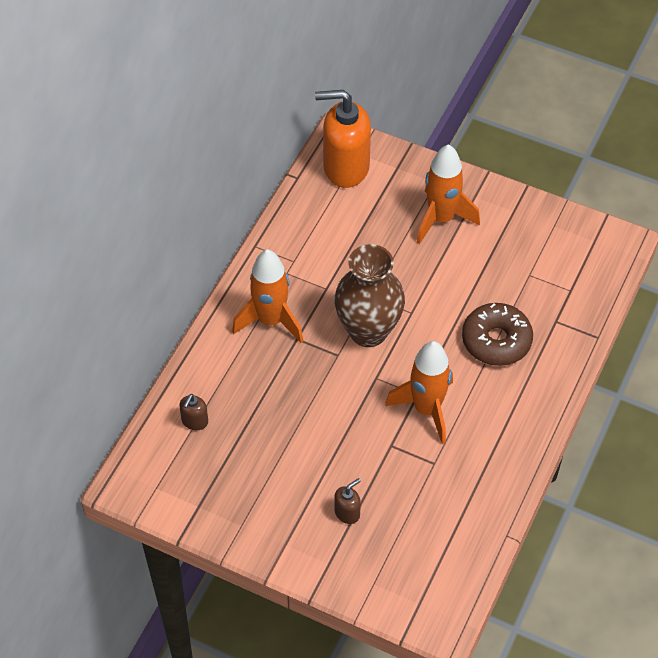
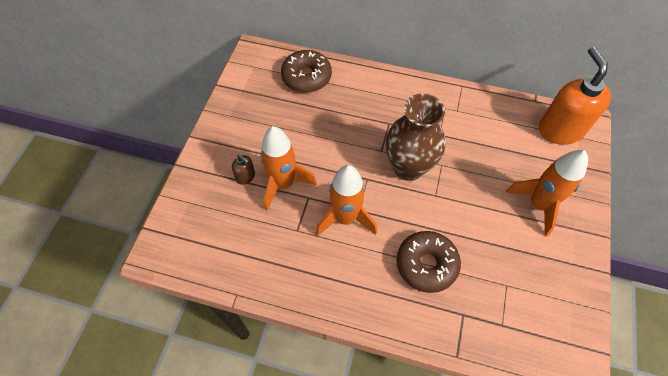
camera: 80 degrees right, 5 degrees up
brown soap dispenser [179,394,208,430] -> brown donut [281,50,332,93]
orange rocket [232,249,303,343] -> orange rocket moved to [260,126,317,211]

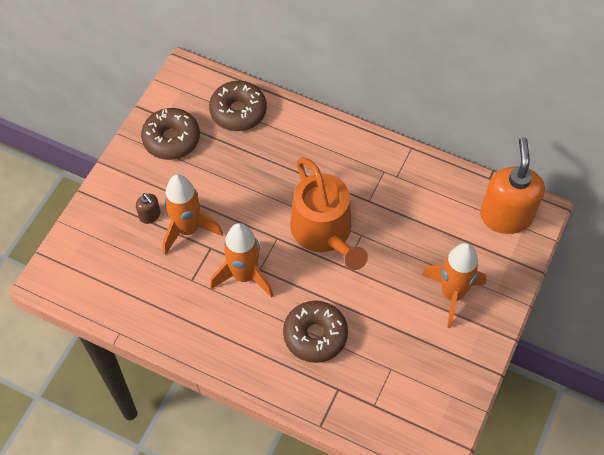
camera: 10 degrees right, 0 degrees up
brown vase [386,94,446,181] -> orange watering can [290,157,368,270]
none -> brown donut [141,108,200,160]

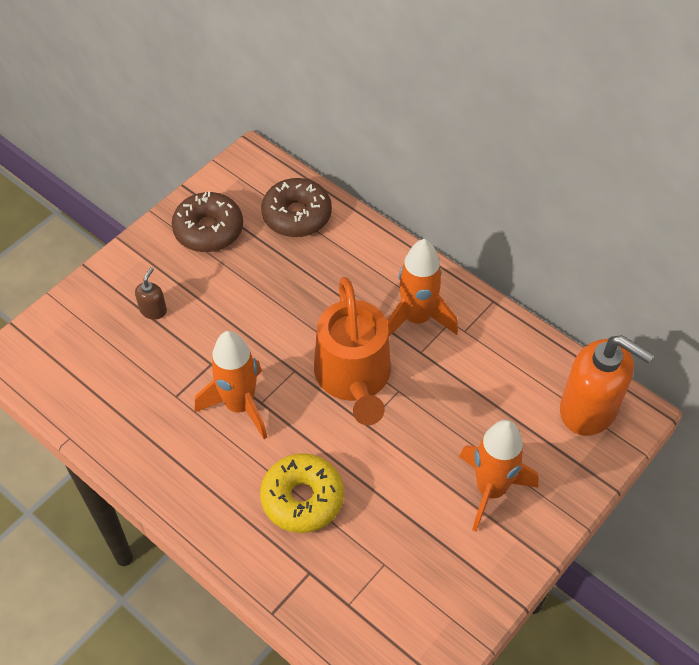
camera: 15 degrees right, 5 degrees down
brown soap dispenser [136,193,161,224] -> brown soap dispenser turned 135 degrees counterclockwise [135,267,167,319]
orange rocket [162,174,223,255] -> orange rocket moved to [387,239,458,336]
brown donut [283,301,348,363] -> yellow donut [260,453,344,533]
orange soap dispenser [480,137,545,234] -> orange soap dispenser turned 105 degrees clockwise [560,335,654,436]

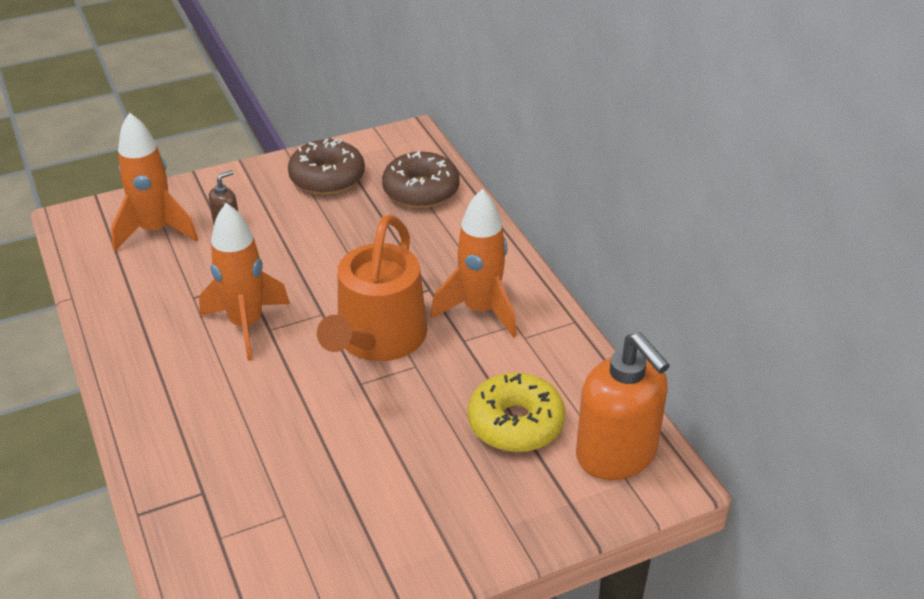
camera: 25 degrees right, 15 degrees down
yellow donut [260,453,344,533] -> yellow donut moved to [468,372,566,452]
orange rocket [459,420,539,531] -> orange rocket moved to [111,112,198,251]

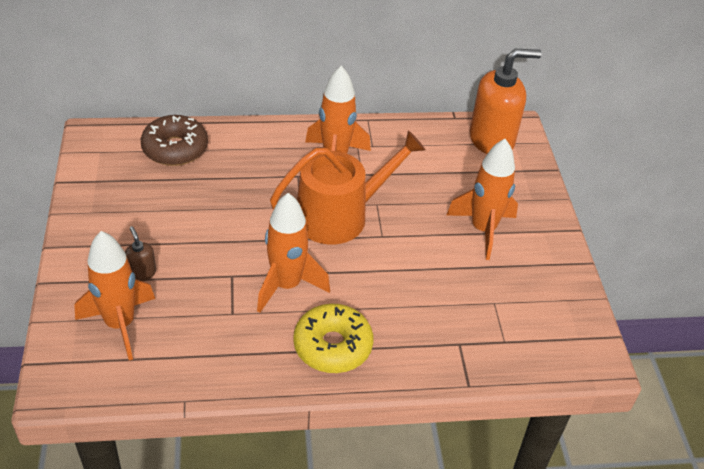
camera: 75 degrees left, 5 degrees up
brown donut [288,139,365,195] -> none
orange watering can [317,215,427,361] -> orange watering can turned 60 degrees counterclockwise [270,131,426,245]
yellow donut [468,372,566,452] -> yellow donut moved to [293,304,373,373]
none -> orange rocket [446,139,518,260]

